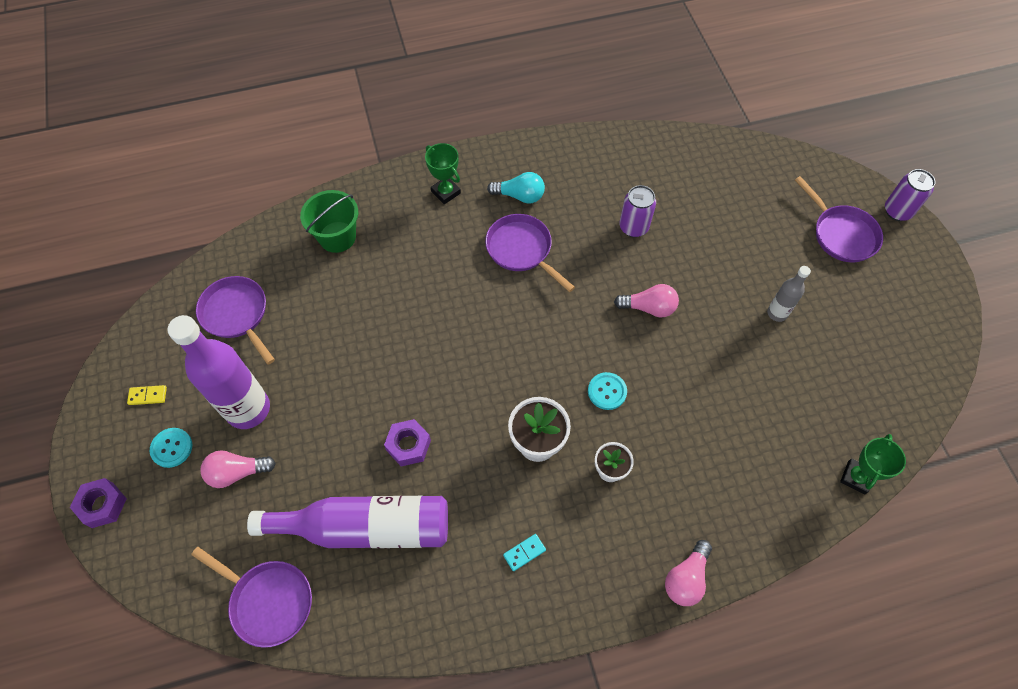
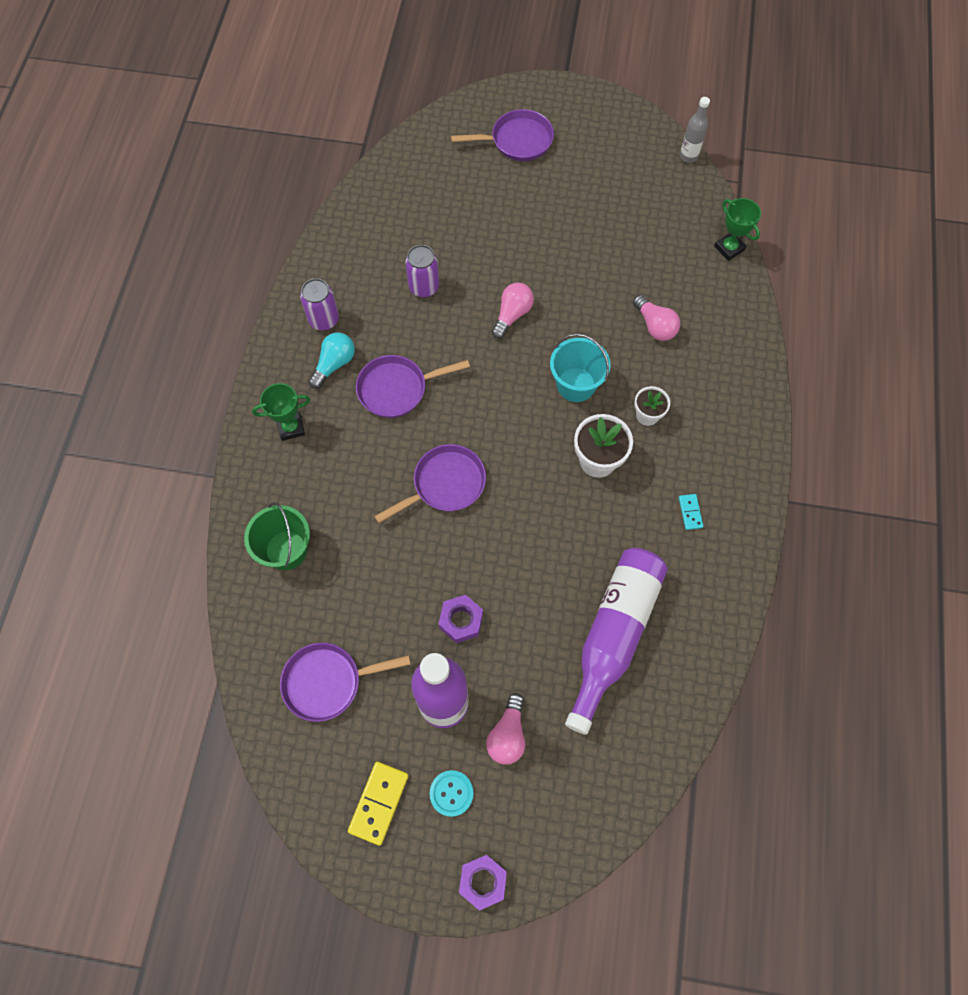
camera: 65 degrees left, 5 degrees up
yellow domino [127,385,167,405] -> yellow domino [348,762,409,846], size x1.79
purple pan [191,547,312,648] -> purple pan moved to [374,444,486,523]
purple nut [384,419,431,466] -> purple nut moved to [439,595,483,643]
turquoise button [588,372,627,410] -> turquoise bucket [550,333,611,402]
pink light bulb [665,540,712,606] -> pink light bulb moved to [633,295,680,341]
grey bottle [767,266,811,322] -> grey bottle moved to [680,97,710,163]
purple can [885,169,935,221] -> purple can moved to [300,278,339,331]

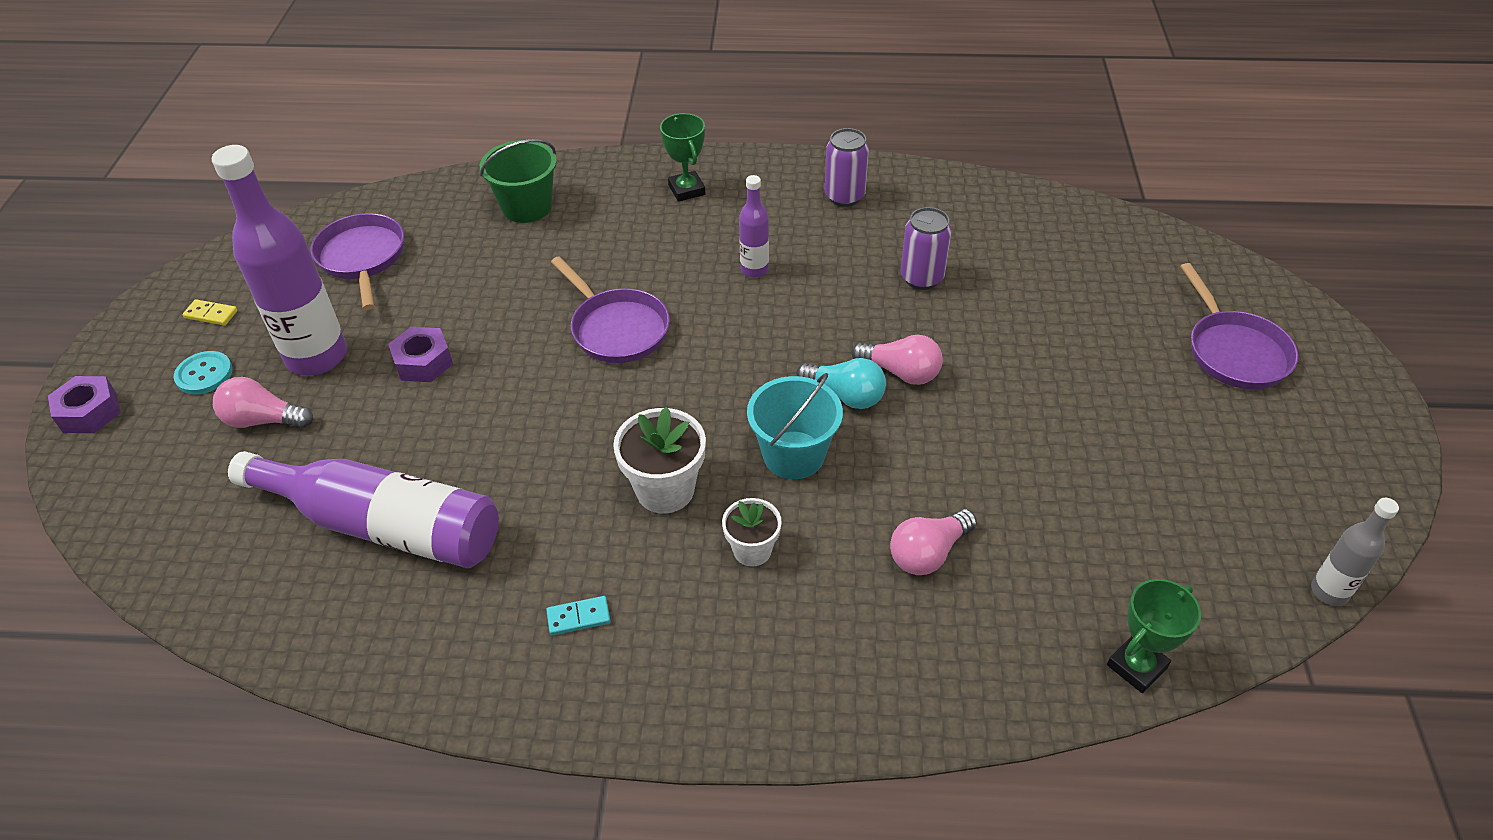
camera: 85 degrees right, 20 degrees down
turquoise light bulb [308,332,355,389] -> turquoise light bulb moved to [796,358,886,409]
yellow domino [348,762,409,846] -> yellow domino [183,299,238,326], size x0.56
purple pan [356,355,470,418] -> purple bottle [739,175,769,278]

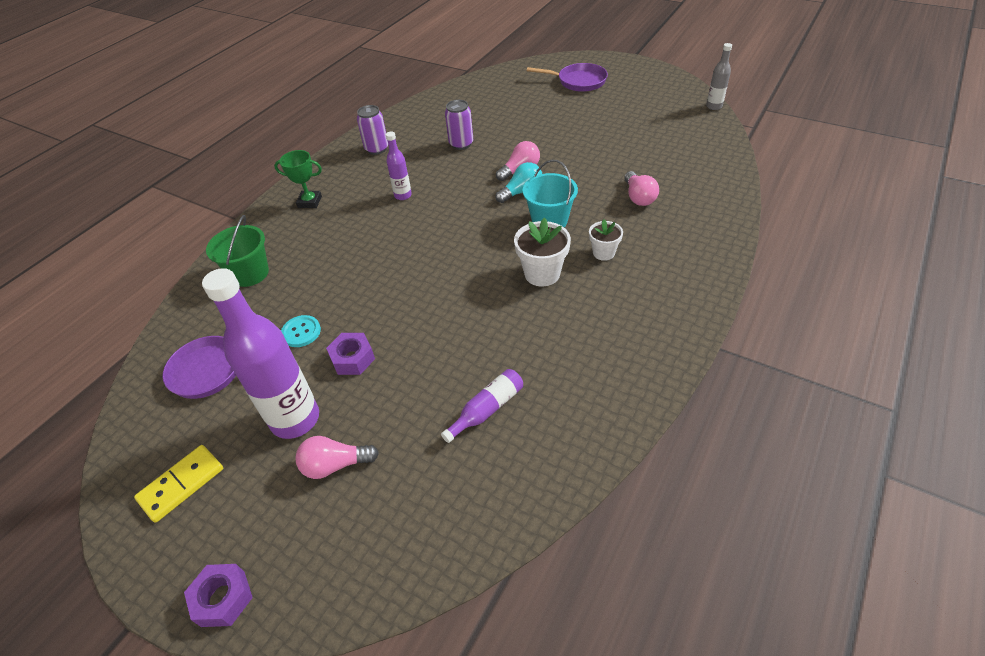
camera: 60 degrees left, 0 degrees up
turquoise button [173,351,233,395] -> turquoise button moved to [281,315,321,347]
yellow domino [183,299,238,326] -> yellow domino [134,445,223,523], size x1.79
pink light bulb [213,377,313,428] -> pink light bulb turned 45 degrees clockwise [295,436,379,479]
purple bottle [228,451,499,568] -> purple bottle [441,369,523,443], size x0.49
turquoise domino [546,596,610,635] -> none
purple pan [551,257,670,363] -> none
green trophy [1107,579,1201,693] -> none

